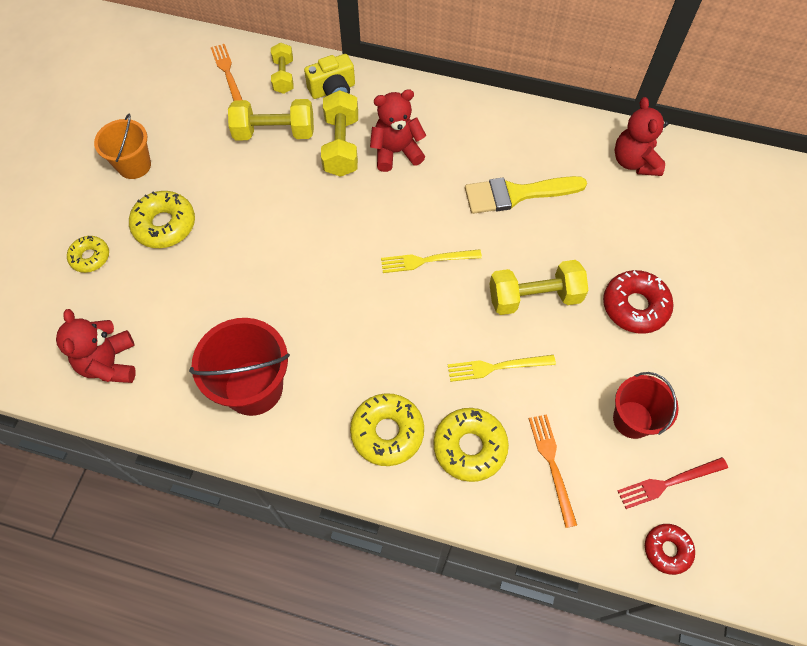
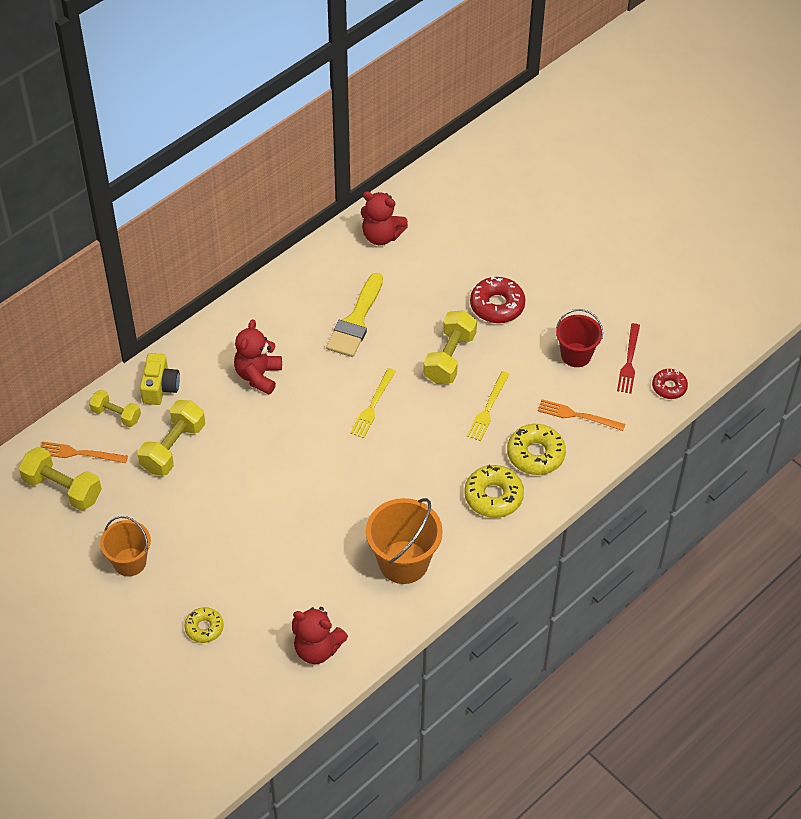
camera: 60 degrees left, 10 degrees down
yellow donut [129,191,195,248] -> none
red bucket [189,318,290,416] -> orange bucket [366,498,443,584]
yellow dumbbell [321,90,358,177] -> yellow dumbbell moved to [19,447,102,511]

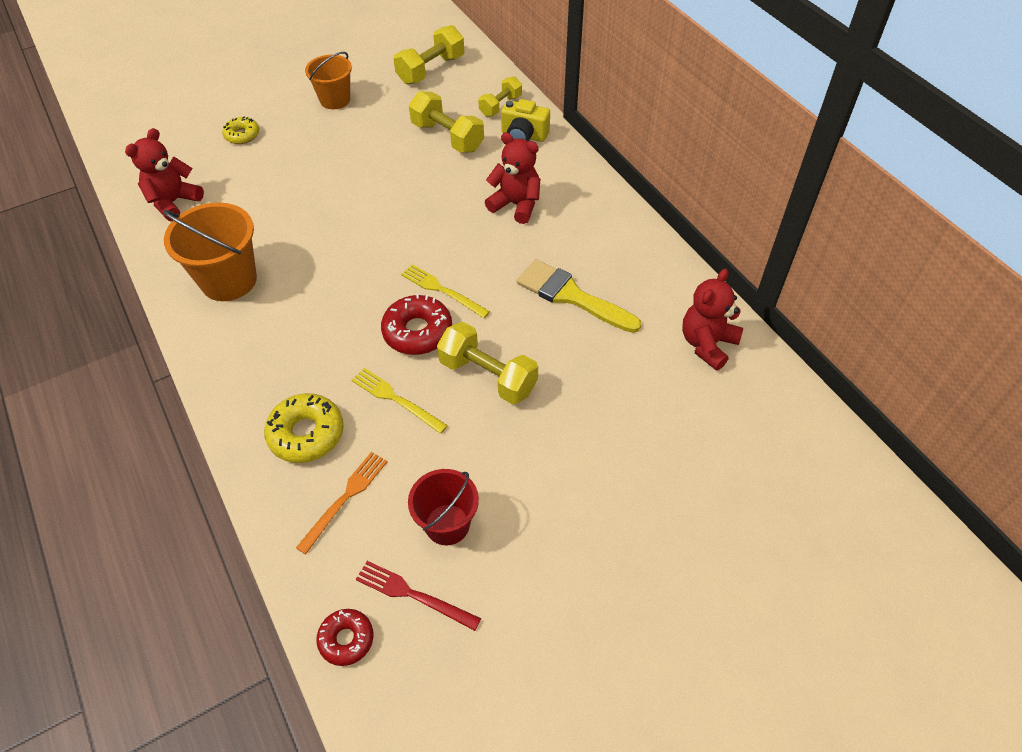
camera: 105 degrees right, 0 degrees up
orange fork [40,441,128,463] -> none
yellow donut [464,465,524,518] -> none
red donut [470,276,525,323] -> red donut moved to [381,294,452,355]

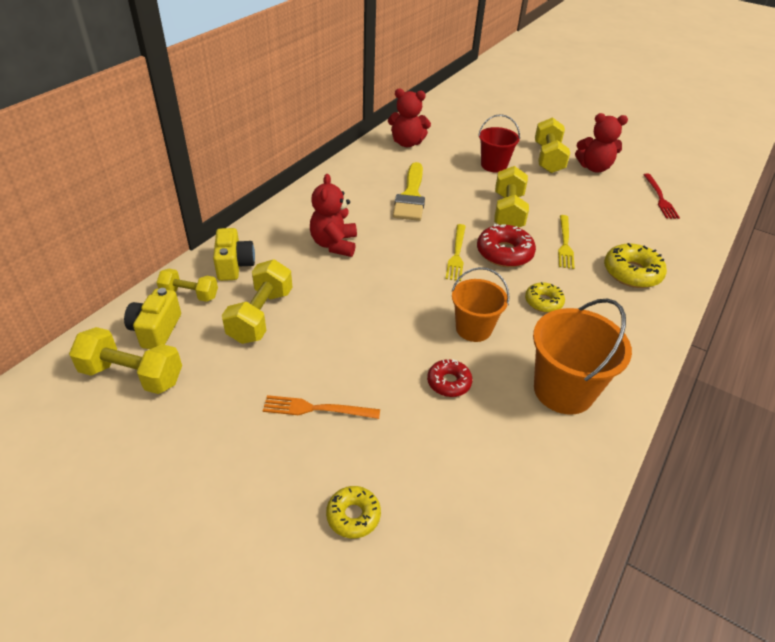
camera: 120 degrees left, 10 degrees down
red teddy bear [125,128,204,221] -> red teddy bear moved to [575,113,628,173]
orange fork [296,452,388,554] -> orange fork moved to [263,395,380,419]
orange bucket [305,52,352,109] -> orange bucket moved to [451,267,510,342]
red donut [316,609,373,666] -> red donut moved to [427,359,473,397]
red bucket [408,469,479,545] -> red bucket moved to [478,114,520,173]
none -> yellow camera [124,288,181,349]
none -> yellow donut [525,282,565,313]
none -> yellow dumbbell [535,117,570,173]

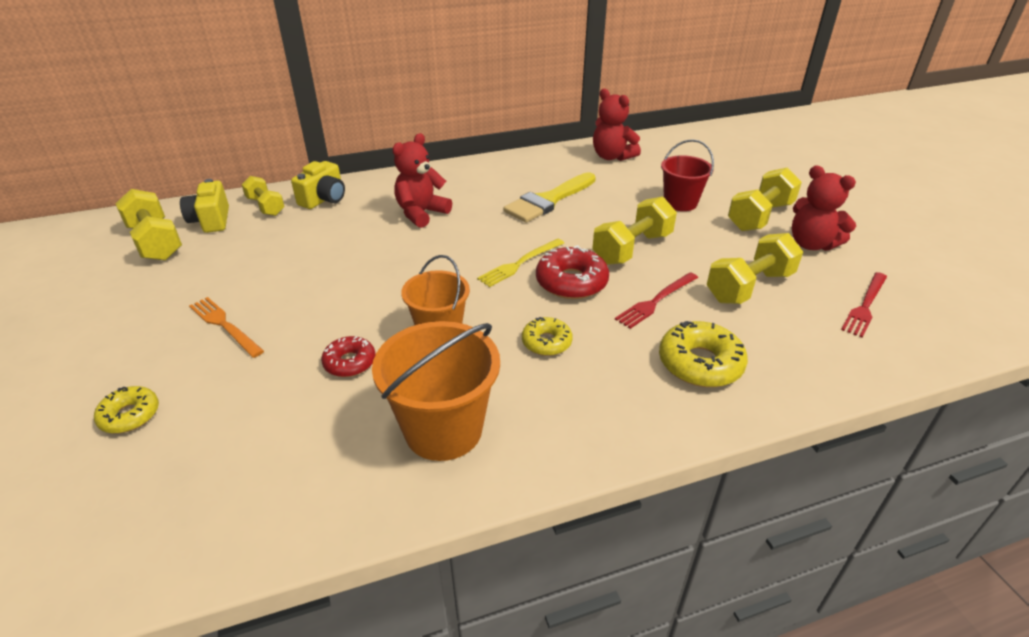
camera: 40 degrees right, 5 degrees down
yellow camera [124,288,181,349] -> yellow camera turned 60 degrees counterclockwise [180,179,229,233]
yellow dumbbell [222,259,292,344] -> yellow dumbbell moved to [707,233,803,304]
yellow fork [558,215,575,269] -> red fork [615,272,698,329]

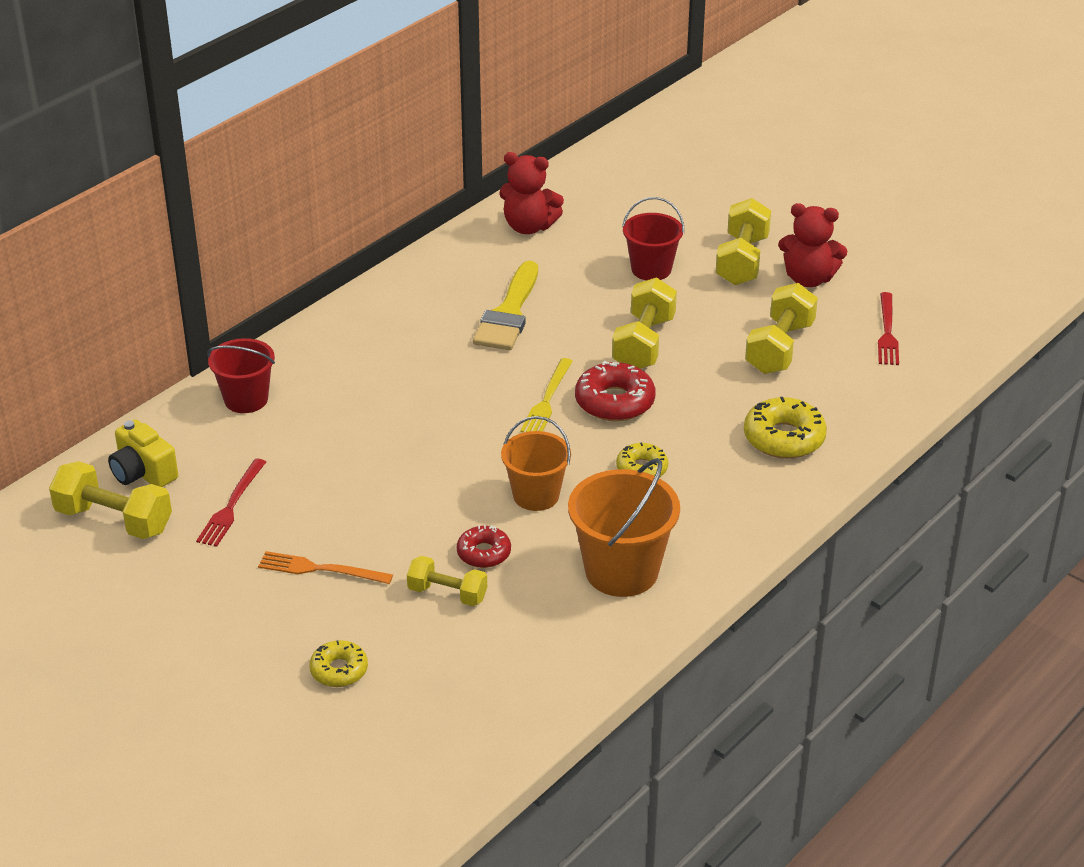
camera: 30 degrees left, 0 degrees up
yellow dumbbell [242,176,285,216] -> yellow dumbbell moved to [407,556,487,606]
yellow camera [291,161,345,209] -> red bucket [207,338,275,413]
red teddy bear [392,133,452,228] -> none
red fork [615,272,698,329] -> red fork moved to [196,459,266,547]

